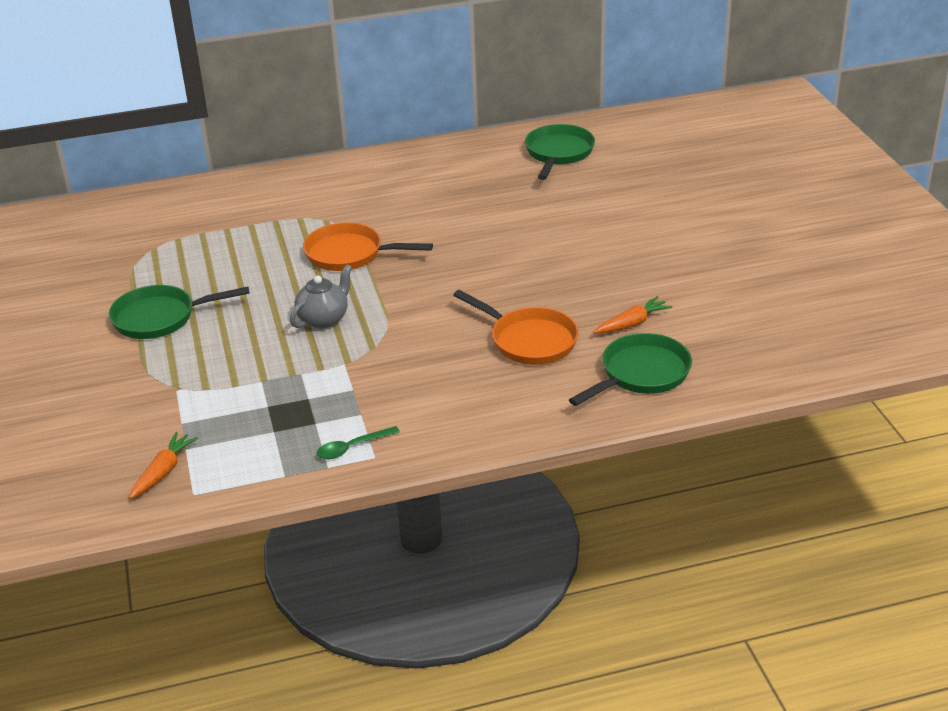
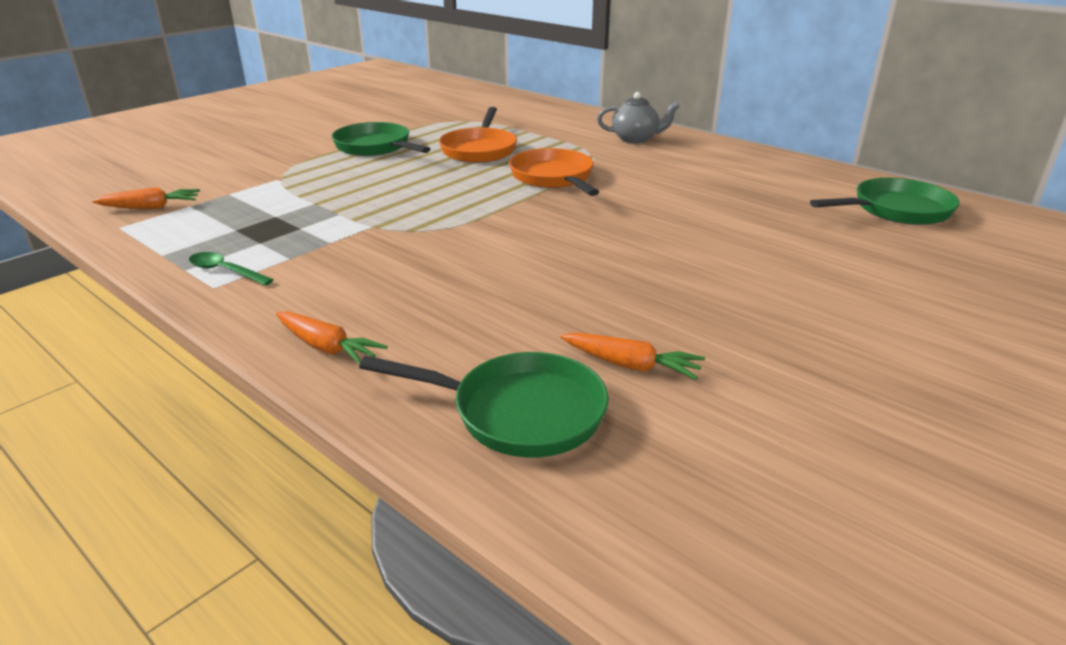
camera: 55 degrees right, 5 degrees down
grey teapot [290,265,352,328] -> grey teapot moved to [597,92,680,143]
orange pan [453,290,579,365] -> orange pan moved to [439,107,517,163]
none -> orange carrot [276,311,388,365]

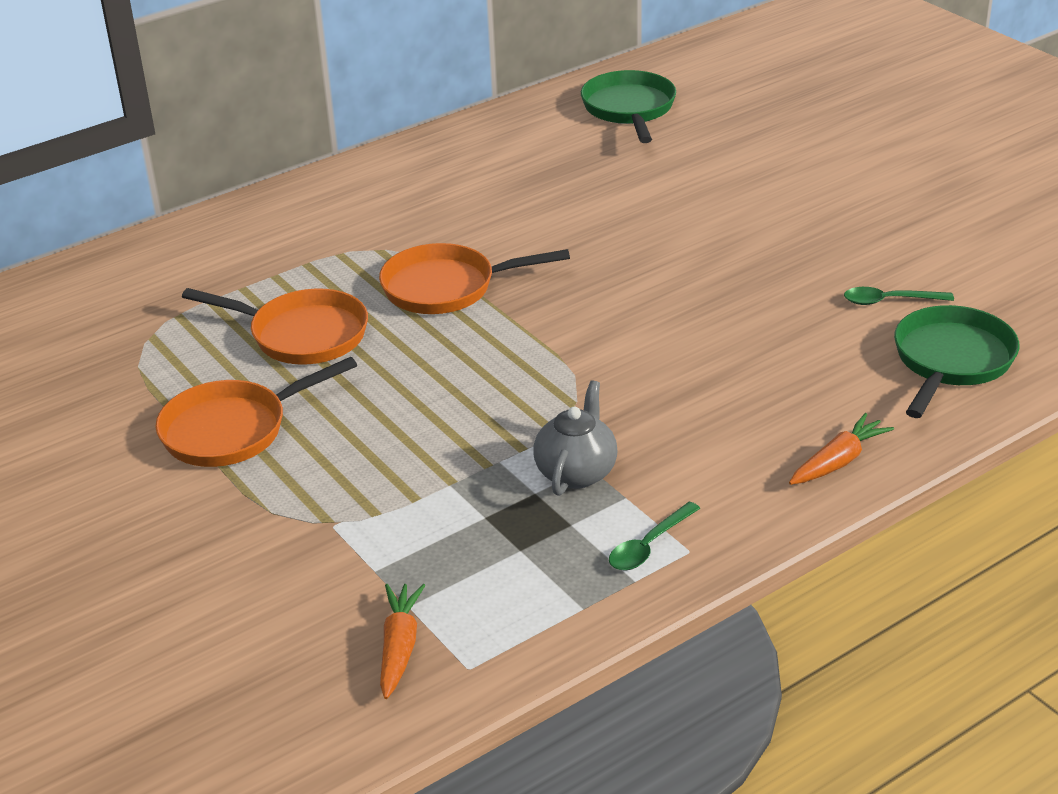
camera: 75 degrees left, 5 degrees up
green pan [331,122,430,156] -> orange pan [155,357,357,467]
orange carrot [560,332,705,380] -> green spoon [844,287,954,305]
grey teapot [597,92,680,143] -> grey teapot moved to [533,380,618,496]

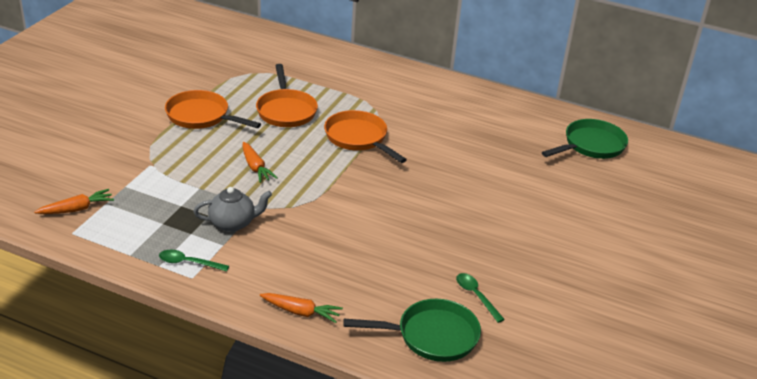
camera: 55 degrees right, 0 degrees up
none -> orange carrot [243,142,277,183]

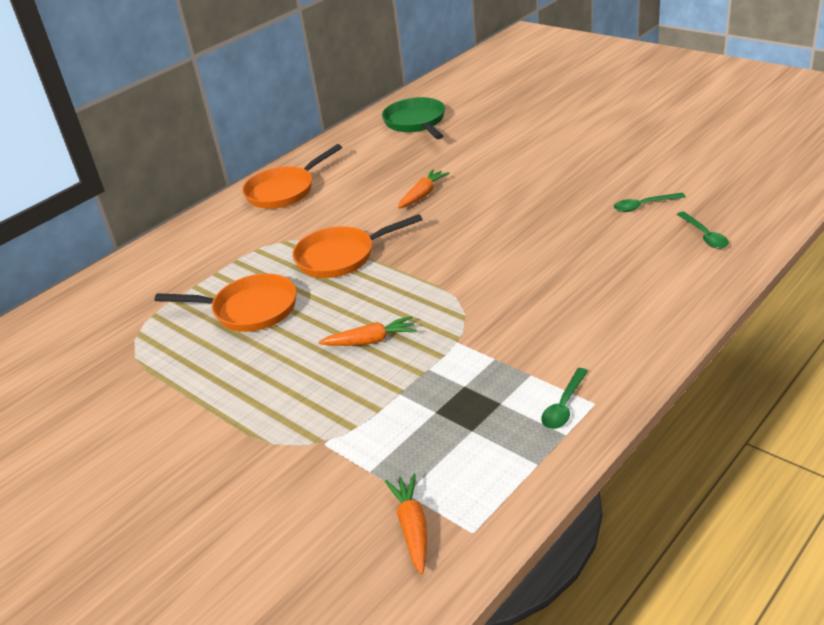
camera: 65 degrees left, 0 degrees up
orange pan [165,90,261,129] -> orange pan moved to [242,144,342,209]
grey teapot [193,187,272,232] -> none
orange carrot [260,293,343,323] -> orange carrot moved to [398,169,450,209]
green pan [343,299,481,362] -> green spoon [677,212,729,249]

